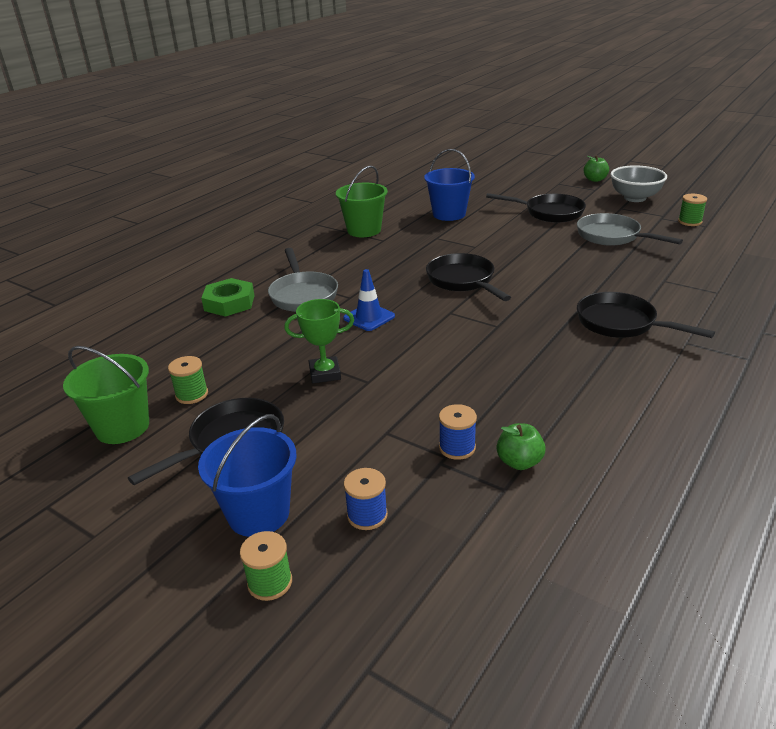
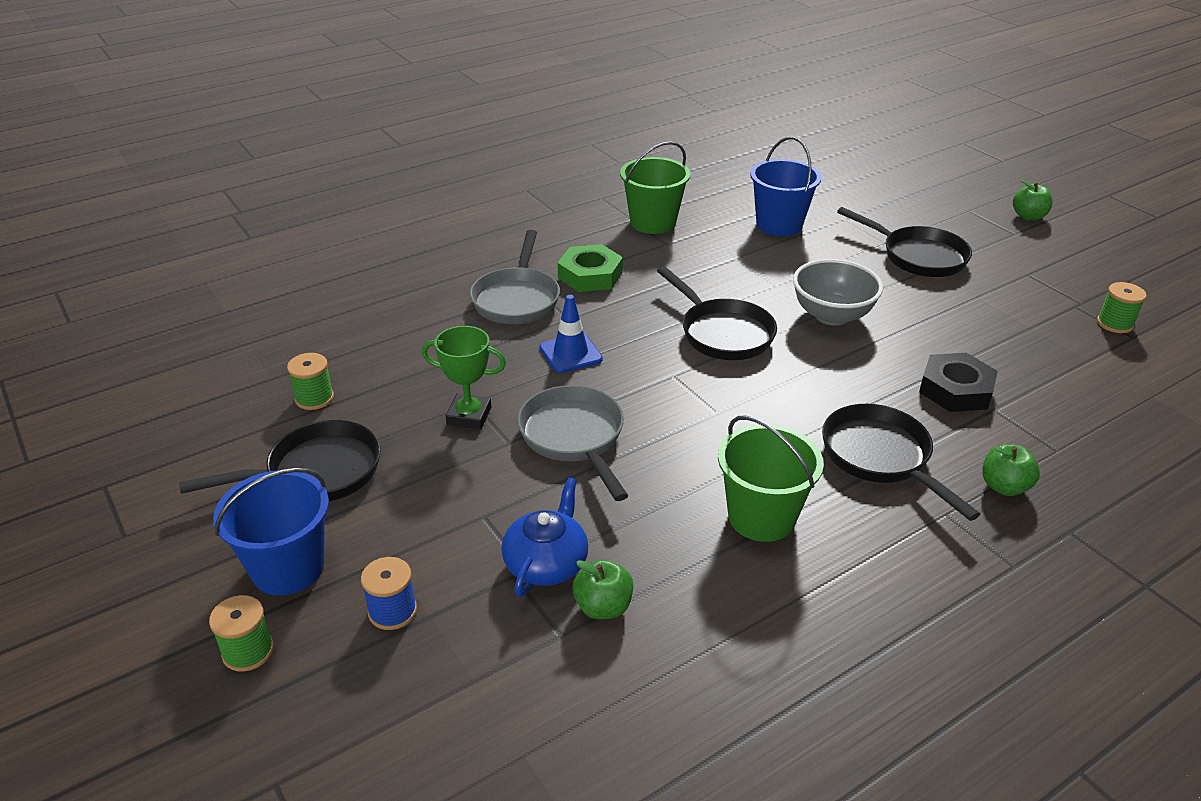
camera: 20 degrees right, 5 degrees up
green bucket [63,346,149,444] -> green bucket moved to [718,415,824,542]
green nut [201,278,254,317] -> green nut moved to [558,244,623,292]
black pan [426,253,511,301] -> black pan turned 150 degrees clockwise [657,266,777,360]
blue spool [439,404,477,460] -> blue teapot [501,477,588,597]
grey pan [577,213,683,246] -> grey pan moved to [517,385,628,501]
grey bowl [610,165,667,202] -> grey bowl moved to [793,259,883,326]
none -> black nut [919,353,998,412]
none -> green apple [982,444,1040,496]

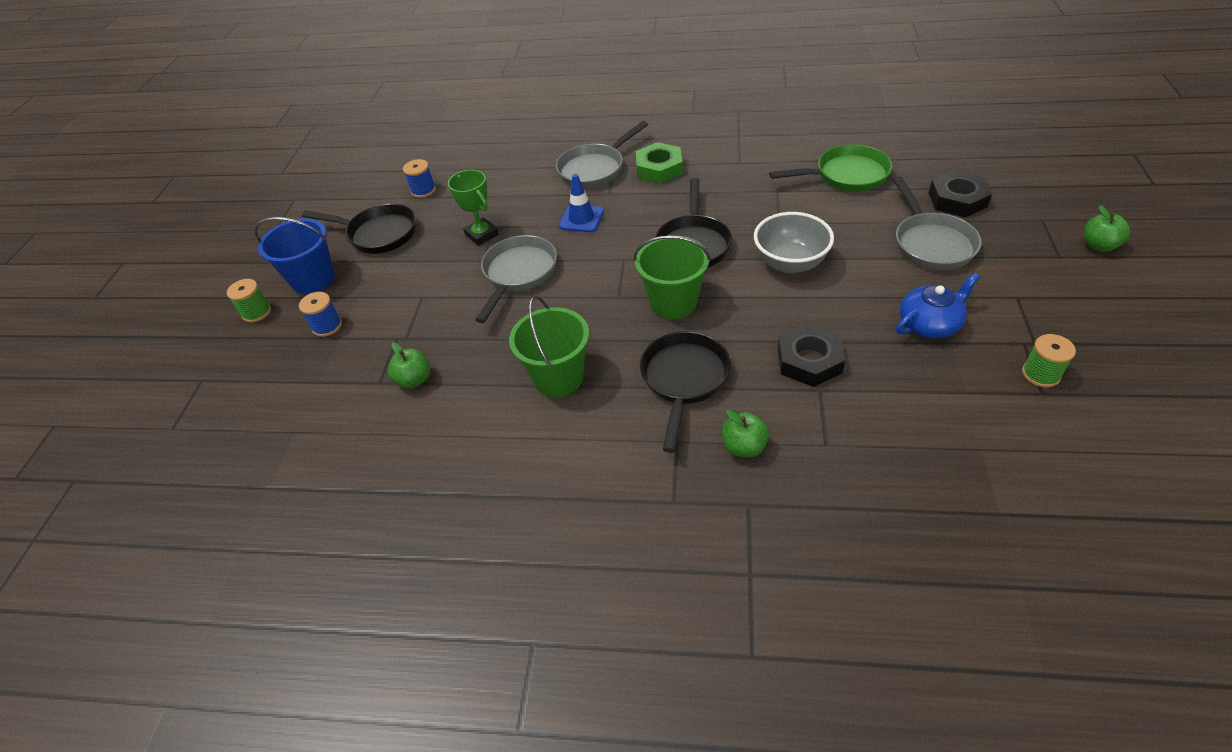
camera: 45 degrees right, 10 degrees up
green spool [287,353,334,410] -> blue spool [403,159,436,198]
blue teapot [501,477,588,597] -> blue teapot moved to [896,273,980,338]
green bucket [620,141,690,234] -> green bucket moved to [634,236,711,319]
blue bucket [750,137,822,236] -> green pan [769,144,892,192]
black pan [837,207,972,277] -> grey pan [893,176,982,270]
none -> black nut [928,170,992,217]

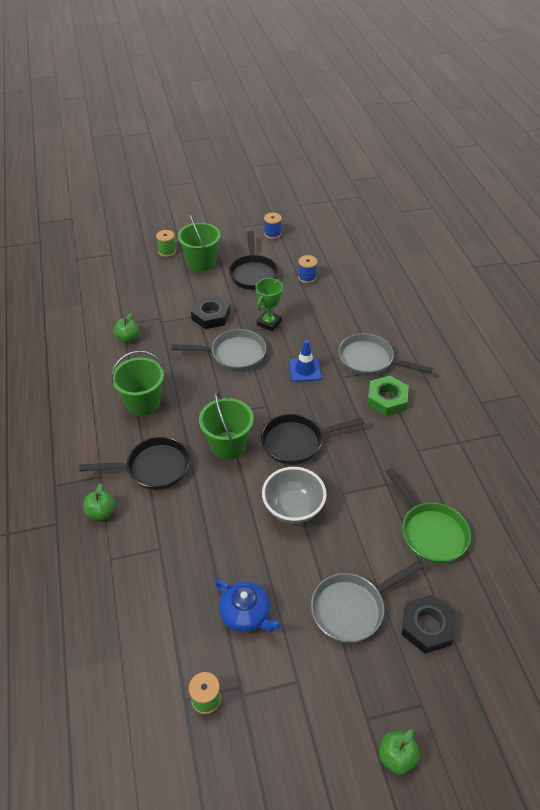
camera: 65 degrees right, 0 degrees up
blue bucket [254,217,335,294] -> green bucket [178,214,221,271]
blue spool [299,292,342,337] -> blue spool moved to [264,213,282,239]
black nut [778,323,845,387] -> black nut moved to [191,295,230,329]

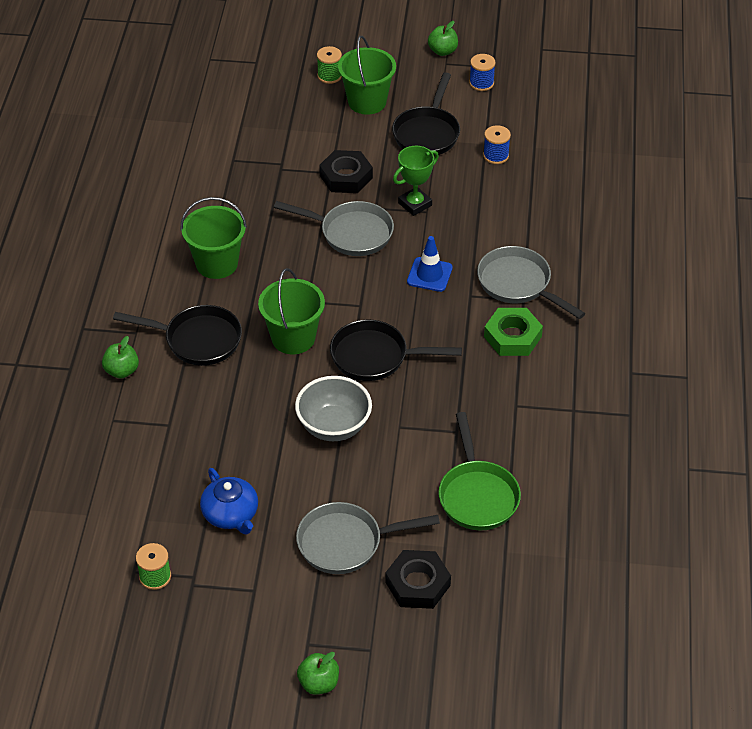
camera: 20 degrees right, 0 degrees up
green apple [113,313,139,343] -> green apple moved to [428,21,458,56]

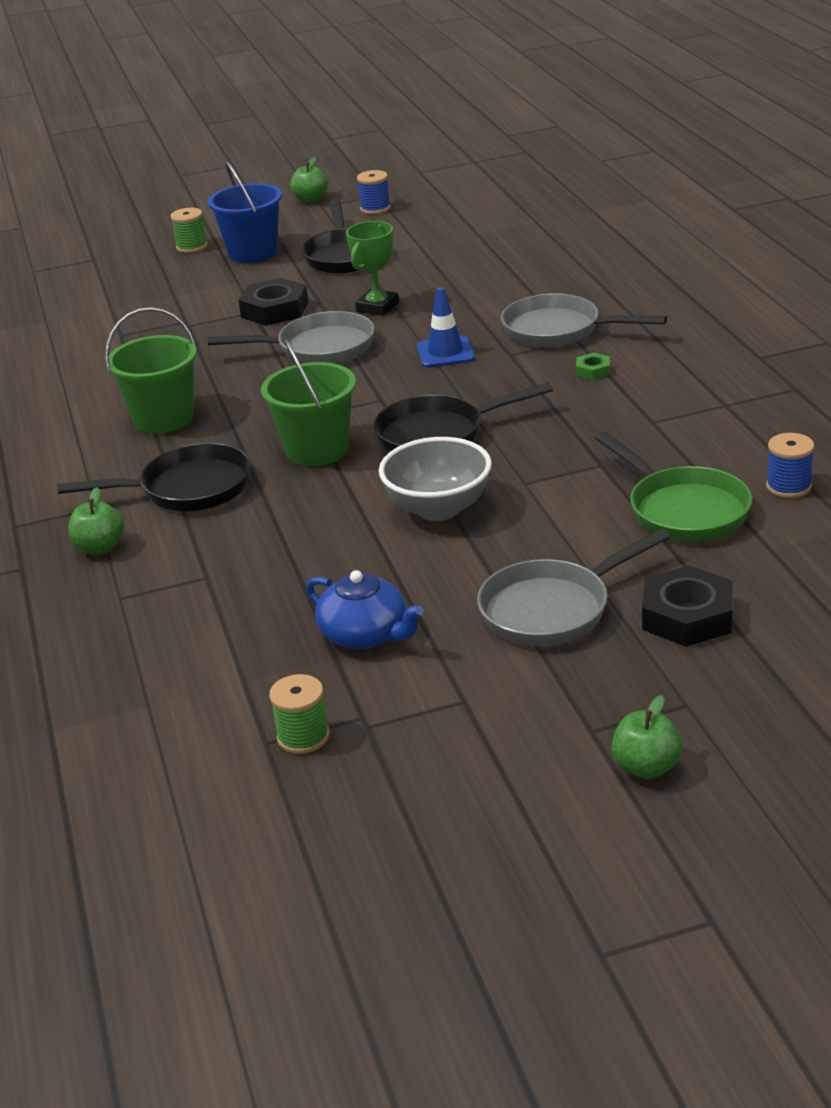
camera: 20 degrees left, 15 degrees down
green bucket [338,36,396,115] -> blue bucket [208,161,282,263]
blue spool [483,125,511,164] -> blue spool moved to [766,433,814,498]
green nut [484,308,543,356] -> green nut [576,353,610,380], size x0.49

